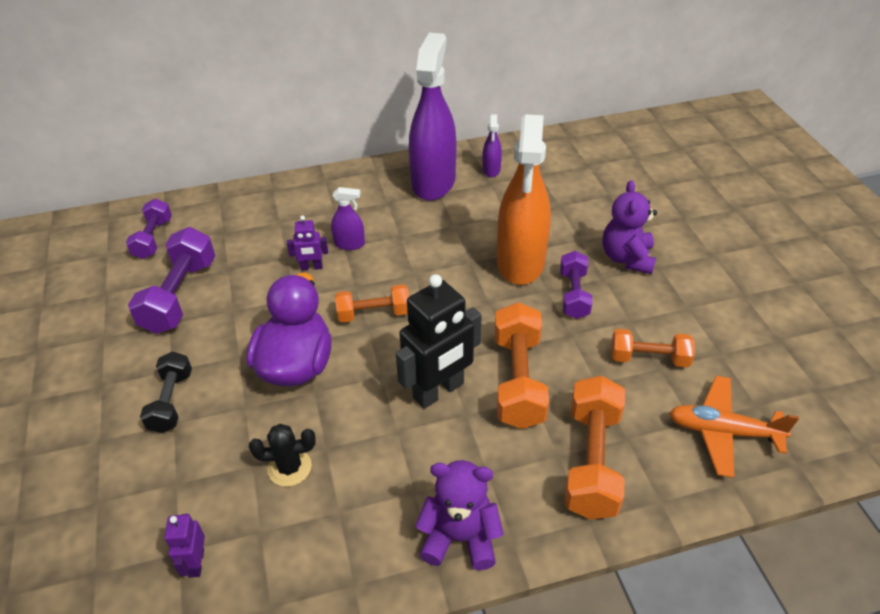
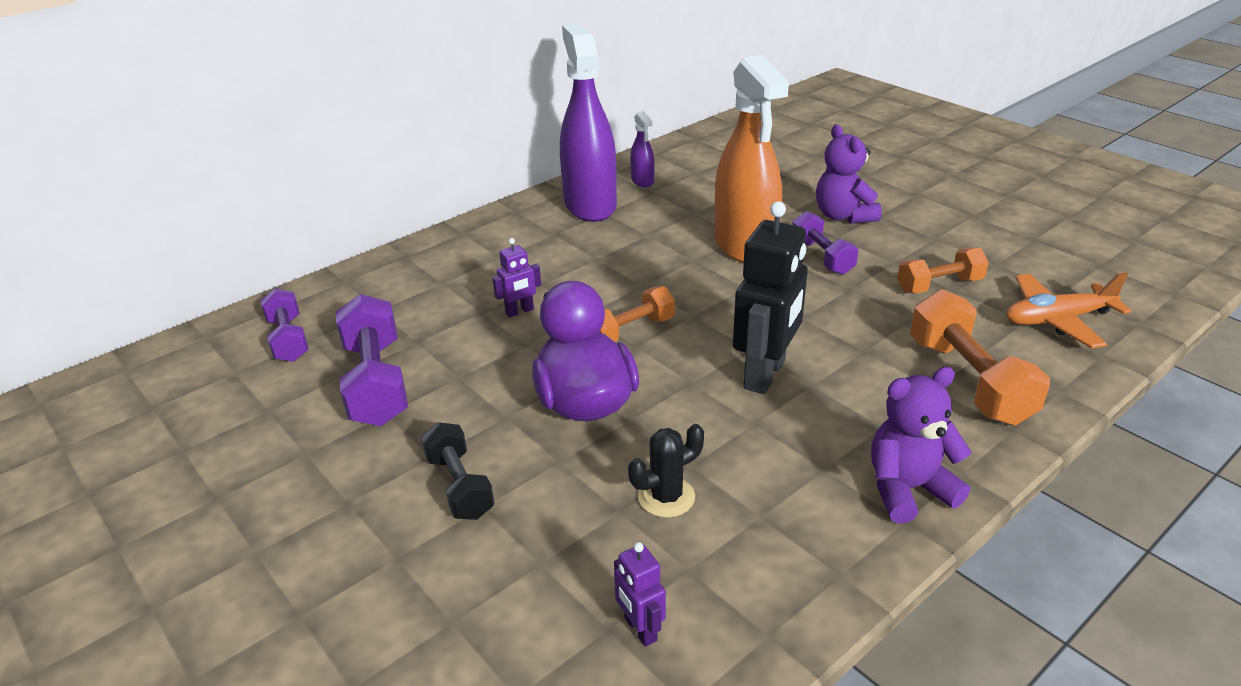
camera: 25 degrees left, 10 degrees down
purple spray bottle [331,187,365,250] -> none
orange dumbbell [494,302,549,429] -> none

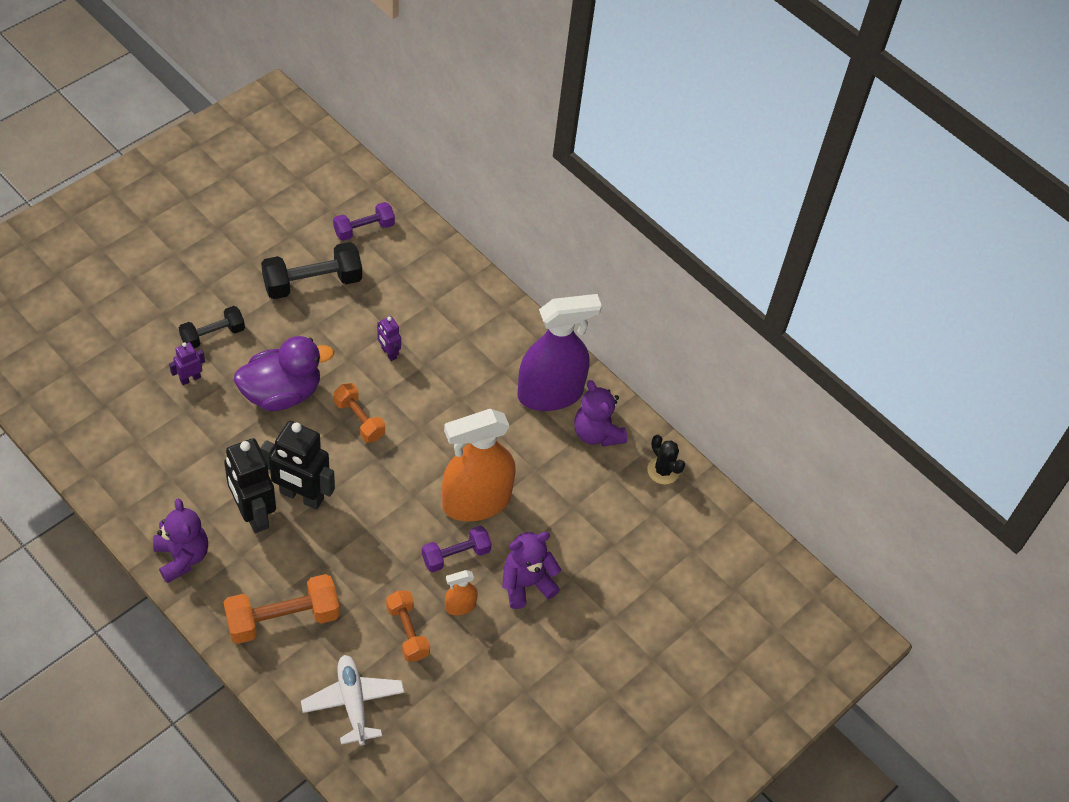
camera: 80 degrees right, 20 degrees up
purple dumbbell [336,294,408,426] -> black dumbbell [261,242,362,299]
purple robot [614,542,666,647] -> purple robot moved to [169,342,205,385]
black cactus [628,424,704,518] -> black cactus moved to [647,435,685,484]
purple spray bottle [630,111,654,187] -> purple teddy bear [574,380,627,447]
orange plane [1006,272,1131,348] -> white plane [301,655,404,745]
none -> black robot [224,438,276,533]
none -> orange spray bottle [445,570,478,615]

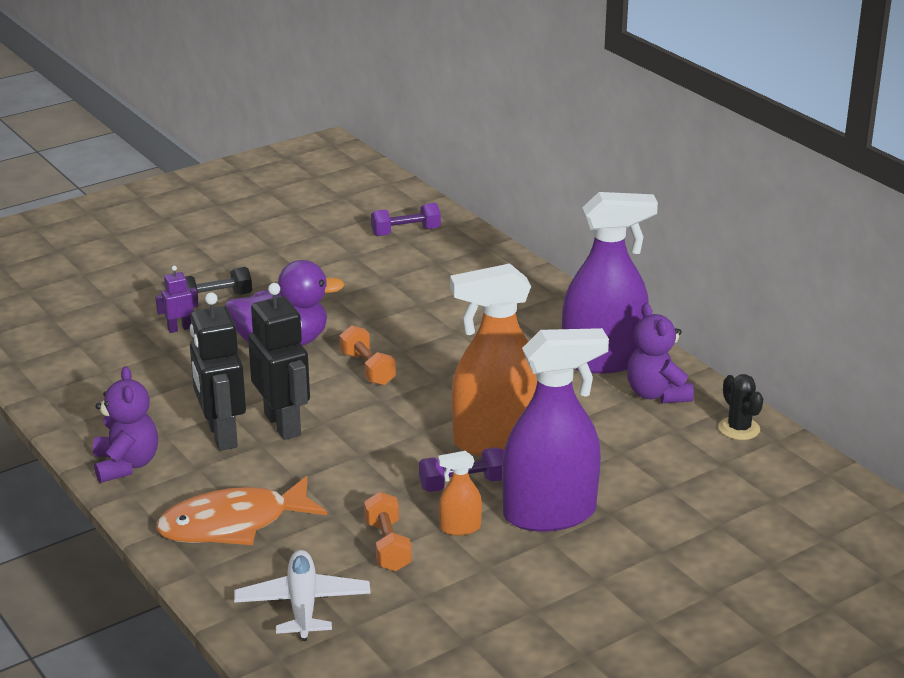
camera: 15 degrees right, 25 degrees down
orange dumbbell [223,574,340,644] -> orange fish [156,476,327,545]
black dumbbell [261,242,362,299] -> none
black robot [261,421,335,510] -> black robot turned 150 degrees counterclockwise [248,283,310,440]
purple robot [377,316,401,361] -> none
purple teddy bear [502,532,561,609] -> purple spray bottle [502,328,609,532]

